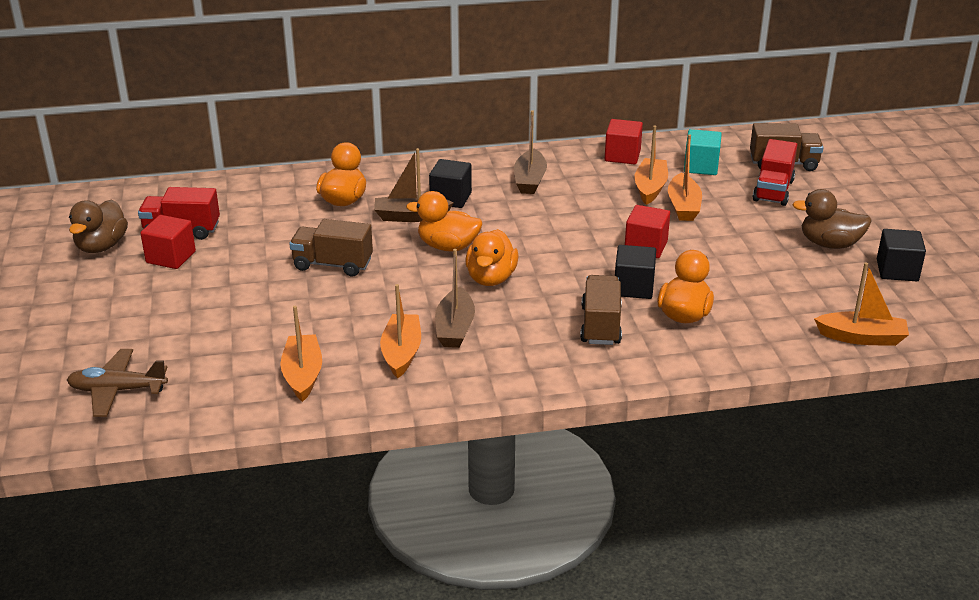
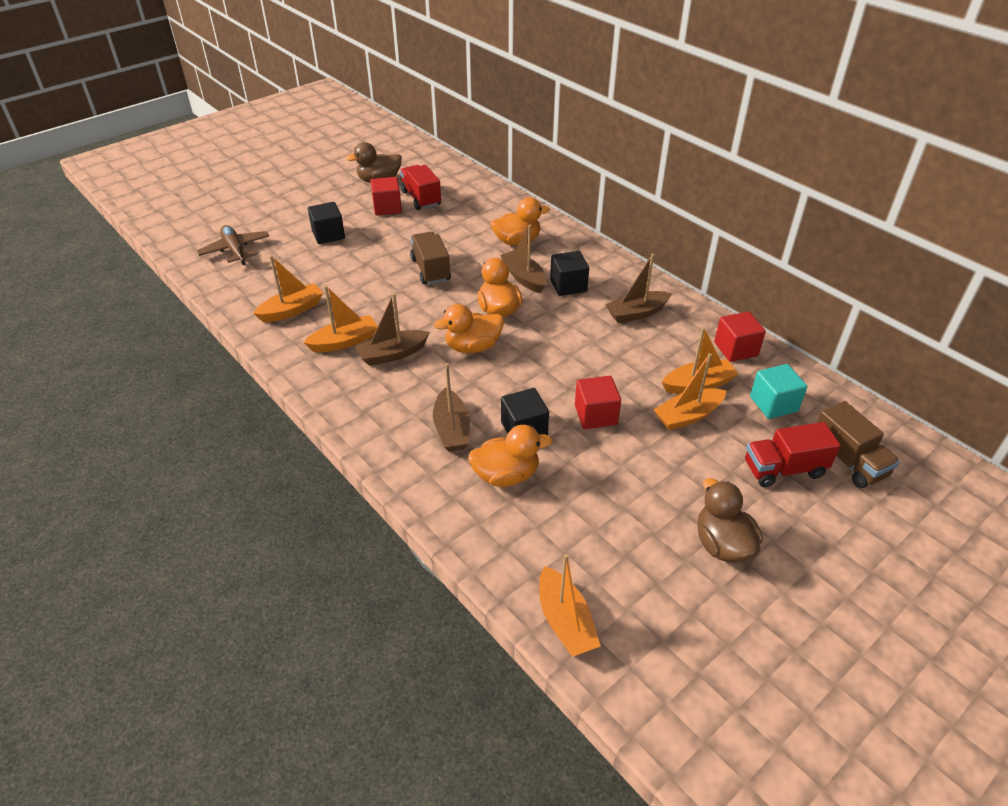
camera: 60 degrees right, 10 degrees up
brown truck [580,275,622,345] -> brown boat [433,363,470,452]
black cube [877,229,926,281] -> black cube moved to [308,202,345,244]

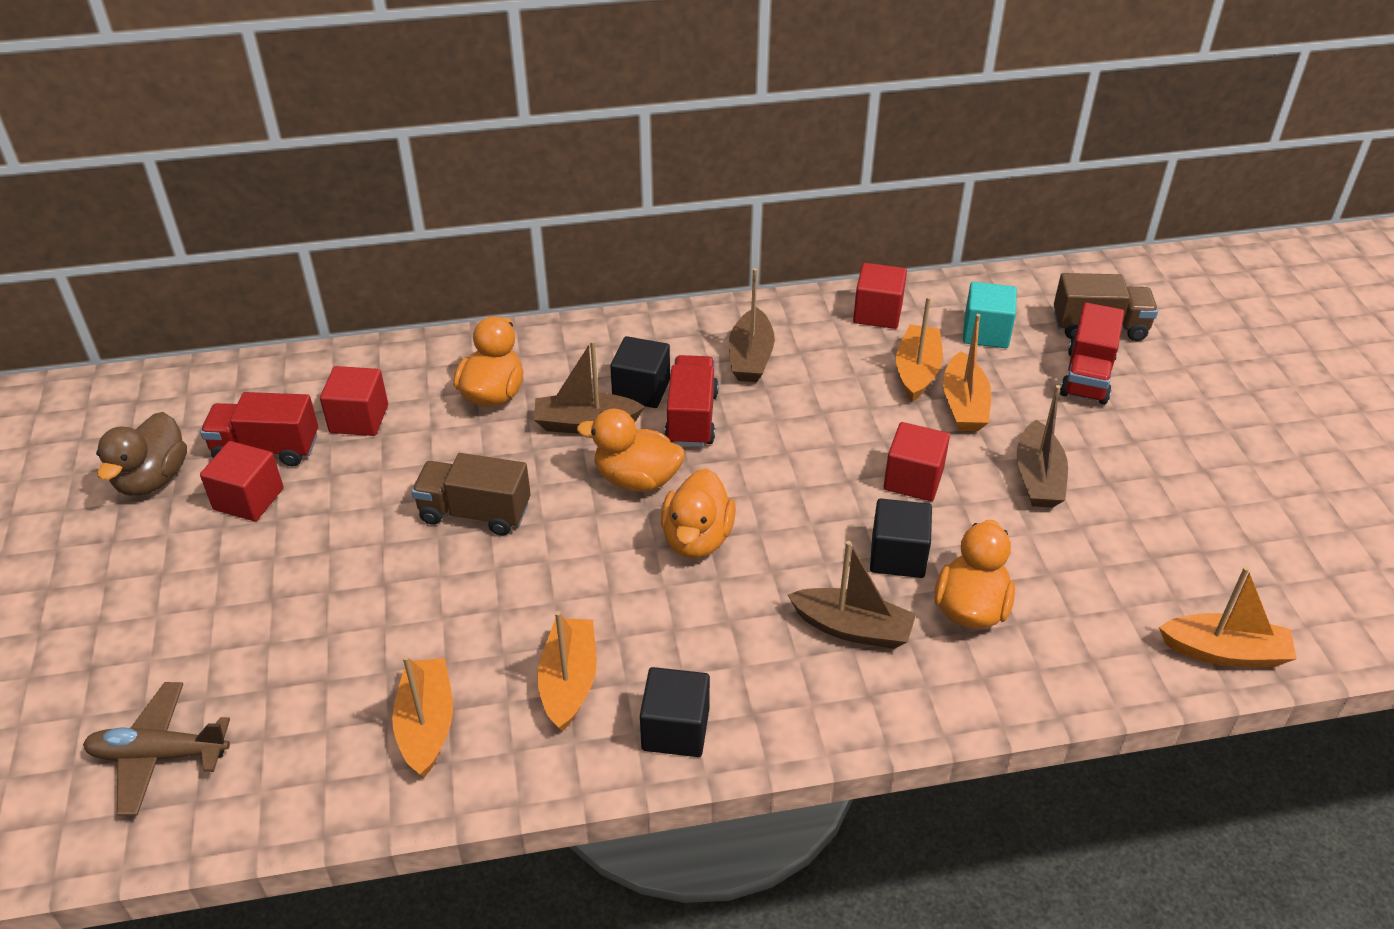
camera: 60 degrees left, 0 degrees up
black cube [308,202,345,244] -> black cube moved to [640,667,710,757]
brown boat [355,293,430,366] -> brown boat moved to [1017,385,1068,508]
brown duck [697,478,763,563] -> none
none -> red cube [320,366,388,436]
none -> red truck [664,355,719,447]

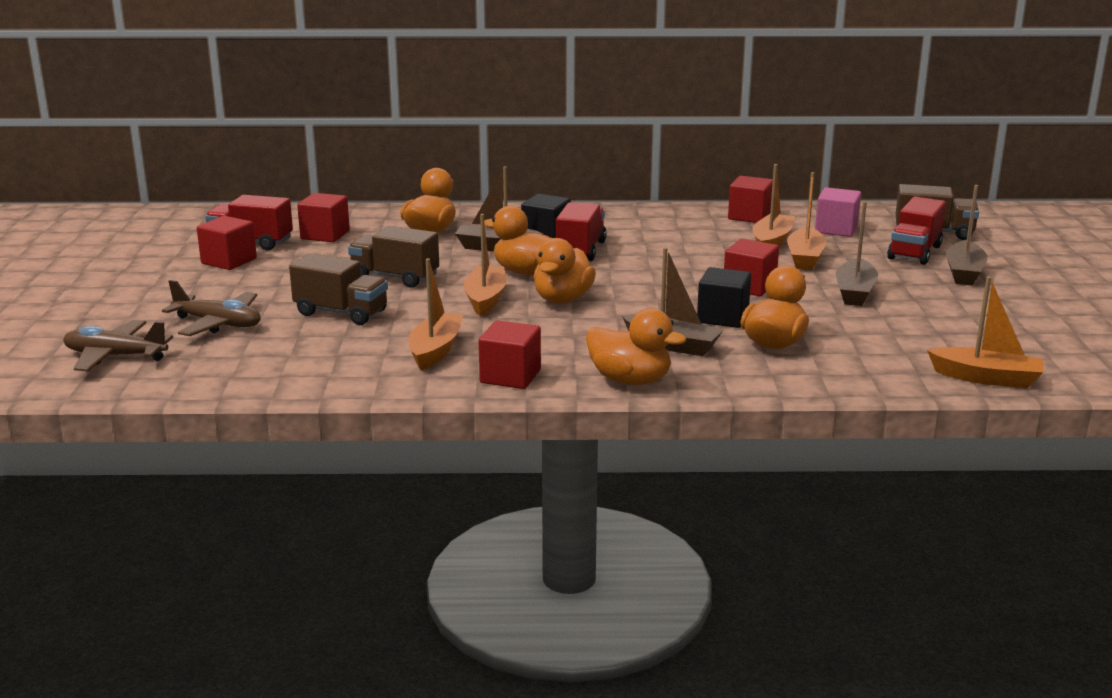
camera: 10 degrees right, 20 degrees down
brown duck [96,412,187,496] -> none
orange boat [392,655,453,778] -> orange boat moved to [464,214,506,316]
black cube [640,667,710,757] -> red cube [479,320,541,389]
brown boat [729,268,775,382] -> brown boat moved to [946,185,988,286]
turquoise cube [963,282,1017,348] -> pink cube [815,187,861,237]
none -> brown plane [162,280,261,336]
none -> brown truck [289,254,388,325]
none -> orange duck [586,308,686,385]

